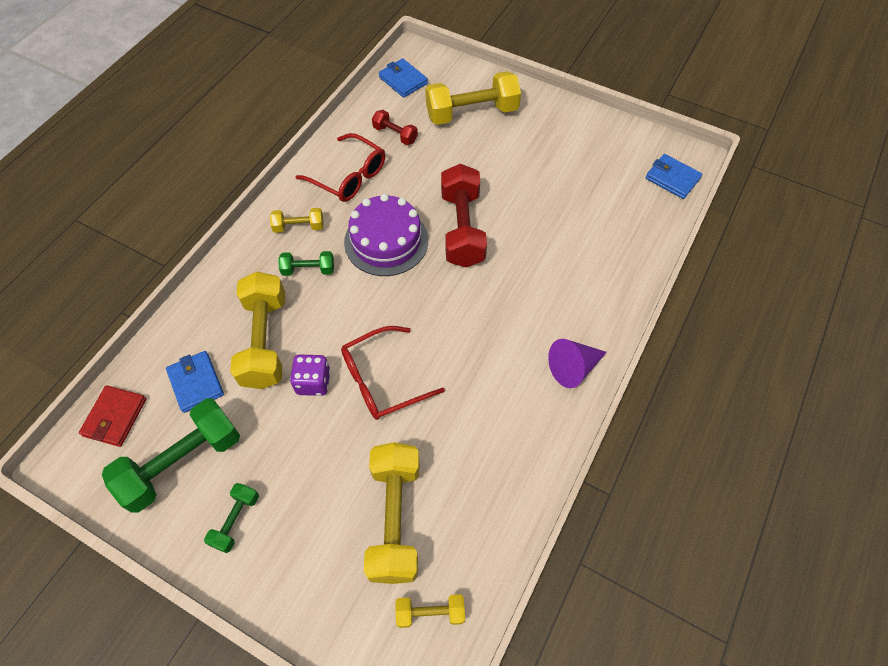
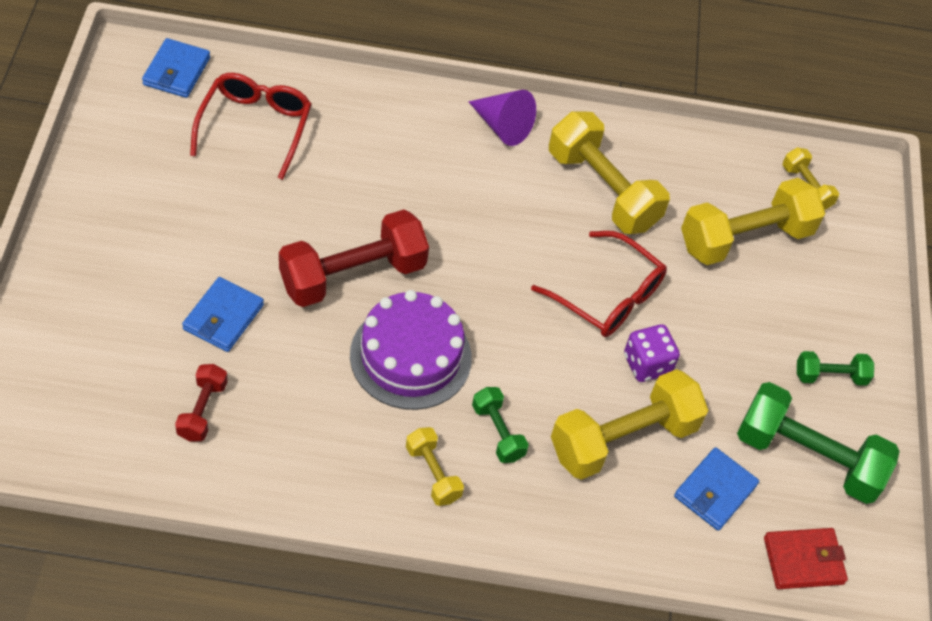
camera: 120 degrees left, 5 degrees down
red glasses [295,133,385,202] -> red glasses moved to [190,73,312,180]
blue wallet [379,58,428,98] -> blue wallet moved to [182,277,264,352]
yellow dumbbell [425,71,521,125] -> yellow dumbbell moved to [549,112,670,234]

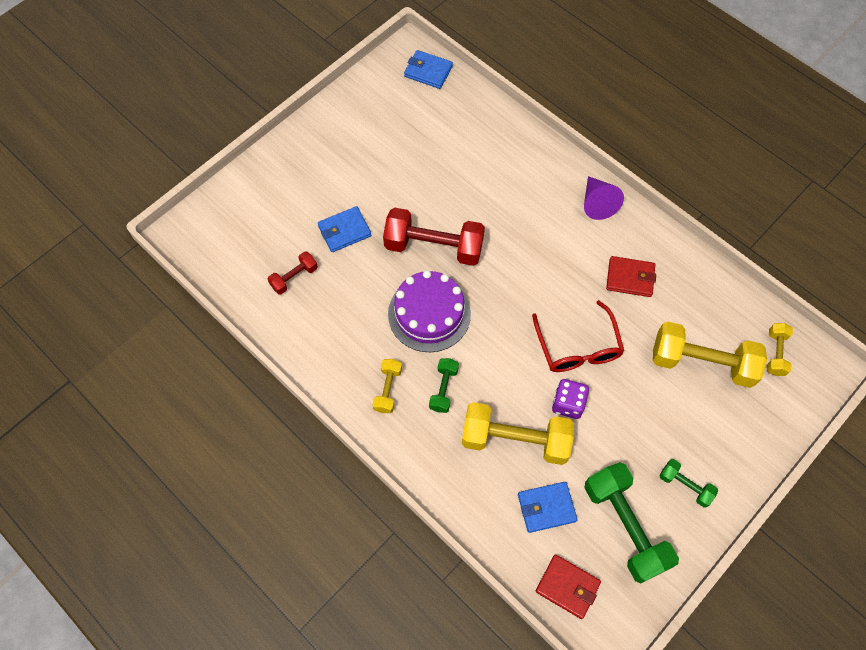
camera: 45 degrees right, 10 degrees up
blue wallet [142,38,210,98] -> blue wallet turned 60 degrees clockwise [404,50,453,89]
red glasses [190,73,312,180] -> none
yellow dumbbell [549,112,670,234] -> red wallet [606,256,656,297]

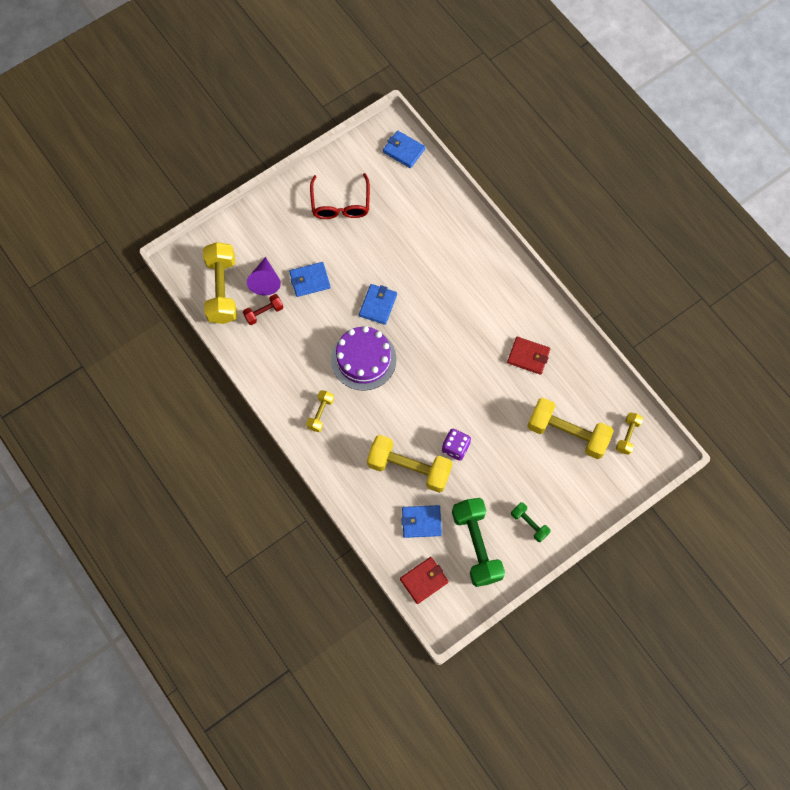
camera: 10 degrees right, 5 degrees up
red dumbbell [383,208,485,266] -> blue wallet [359,284,397,325]
green dumbbell [429,358,459,413] -> none
red glasses [532,300,624,372] -> red glasses moved to [310,173,370,219]
red wallet [536,555,601,619] -> red wallet turned 75 degrees counterclockwise [400,557,449,604]
purple cone [584,176,624,220] -> purple cone moved to [247,257,281,296]
none -> yellow dumbbell [203,242,237,324]

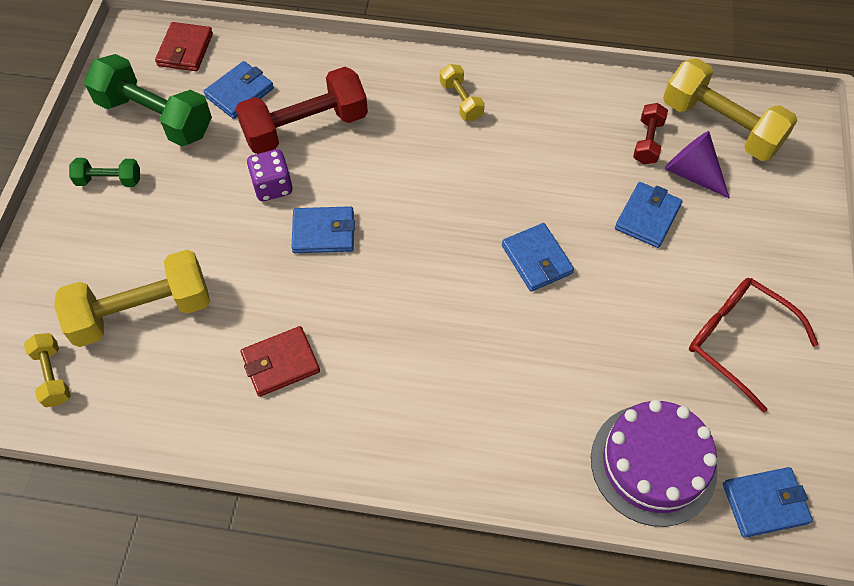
camera: 135 degrees right, 10 degrees down
purple cake [331,326,397,391] -> purple cake moved to [591,400,717,527]
yellow dumbbell [367,435,453,493] -> red dumbbell [235,67,368,154]
none -> blue wallet [291,206,355,253]

